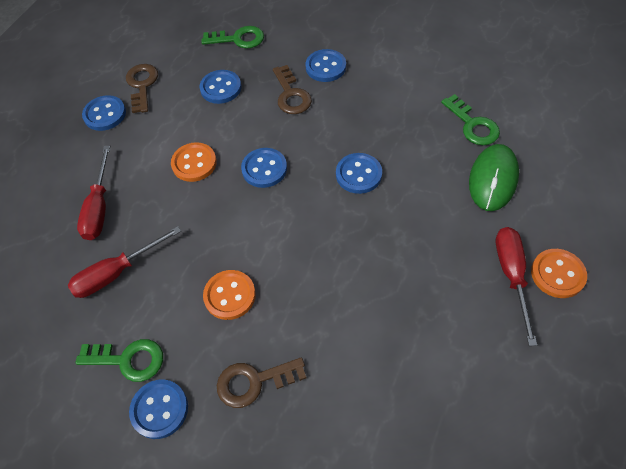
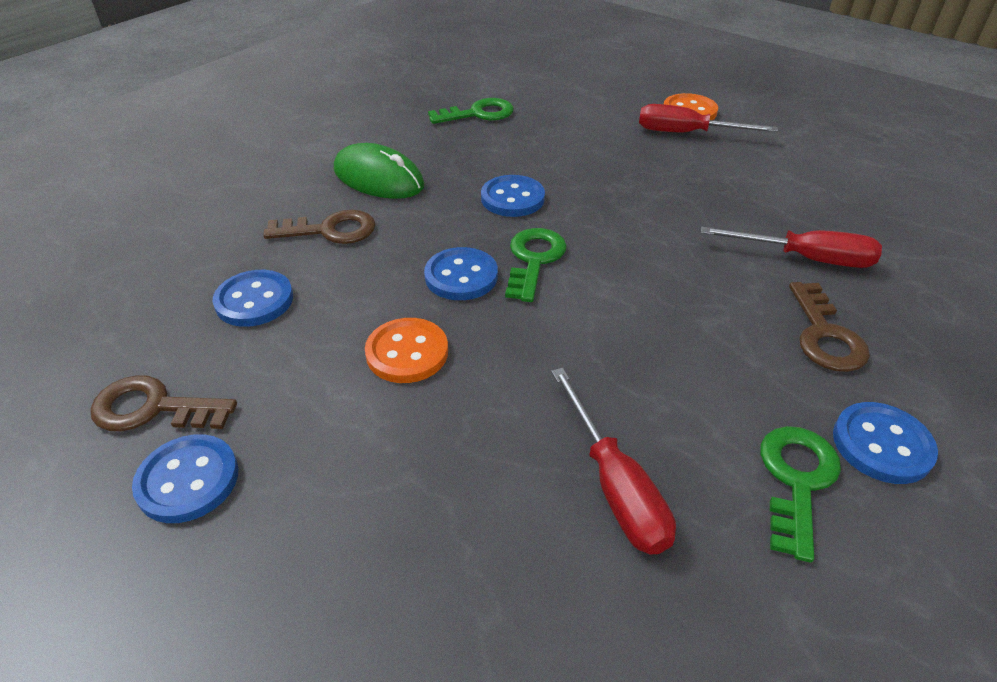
camera: 80 degrees left, 15 degrees down
red screwdriver [77,146,110,240] -> red screwdriver moved to [701,226,882,268]
green key [202,26,264,49] -> green key moved to [505,228,567,302]
orange button [203,270,256,320] -> none
blue button [306,49,346,82] -> none
green mouse [469,144,519,211] -> green mouse moved to [334,143,424,199]

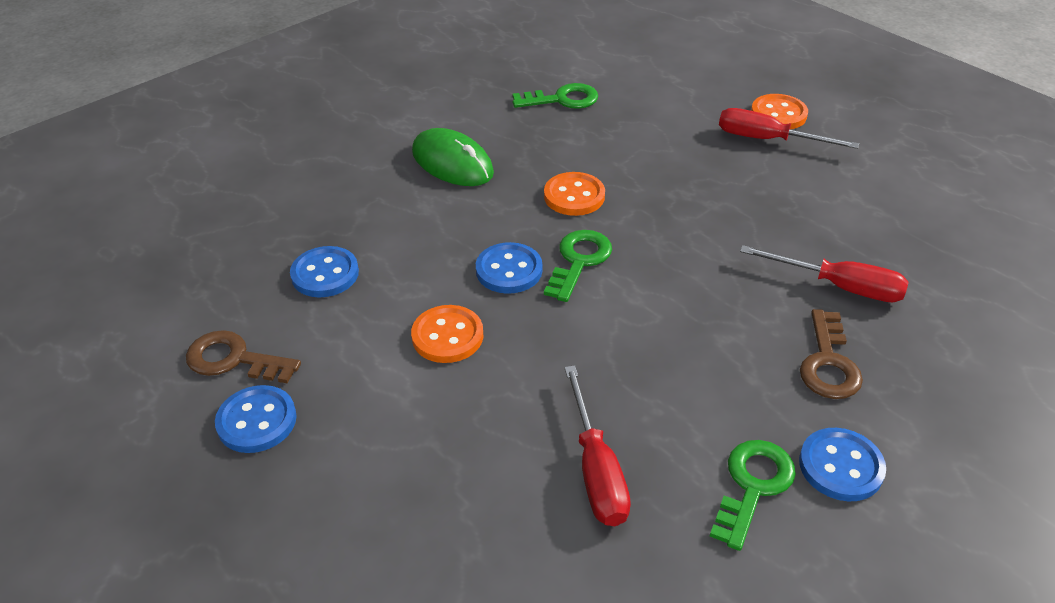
camera: 10 degrees right, 0 degrees up
brown key [263,210,375,244] -> none
blue button [481,175,545,217] -> orange button [544,172,605,216]

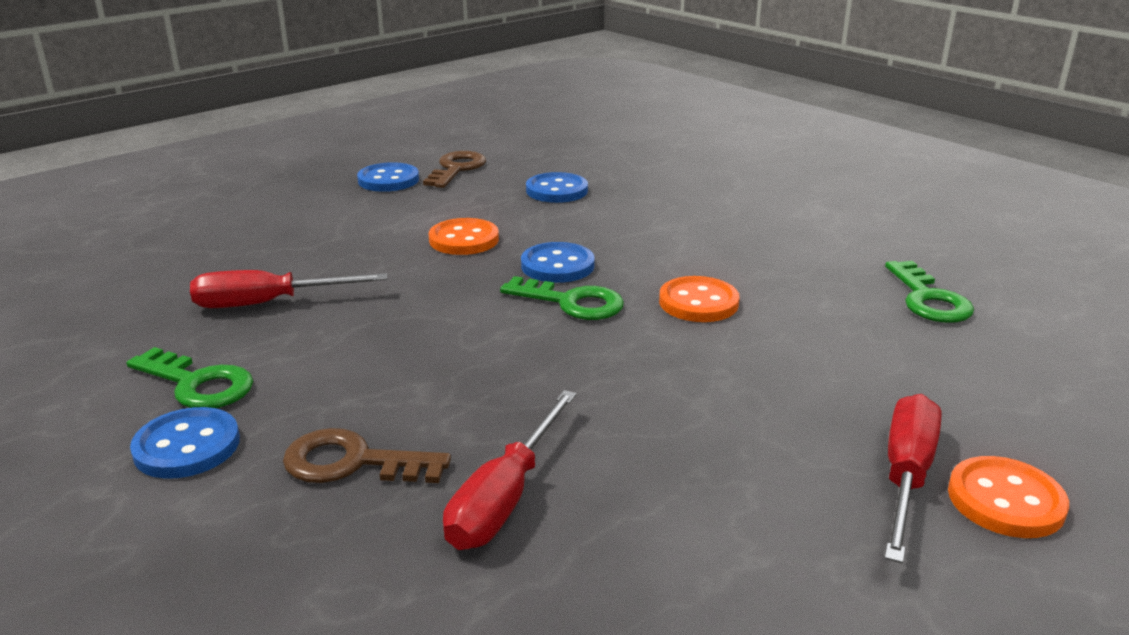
camera: 90 degrees right, 15 degrees down
green mouse [412,128,494,186] -> none

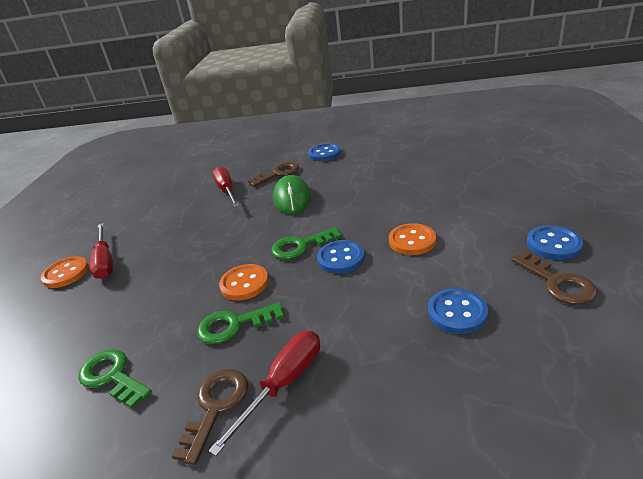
camera: 140 degrees right, 5 degrees up
green key [126,347,253,408] -> green key moved to [197,302,284,344]
red screwdriver [190,270,387,308] -> red screwdriver moved to [208,331,320,456]
none -> brown key [172,369,248,465]
none -> green mouse [273,175,311,214]

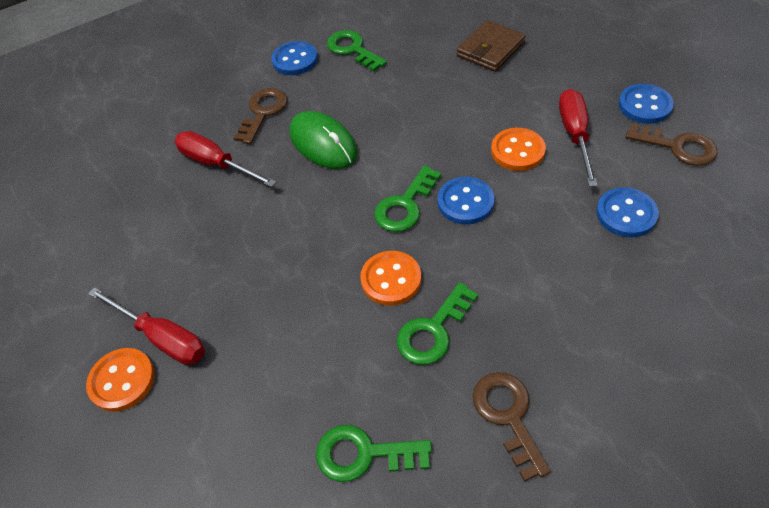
camera: 35 degrees left, 20 degrees up
red screwdriver [208,331,320,456] -> red screwdriver moved to [559,89,598,187]
none -> green key [327,30,387,71]
none -> brown wallet [457,20,526,72]

